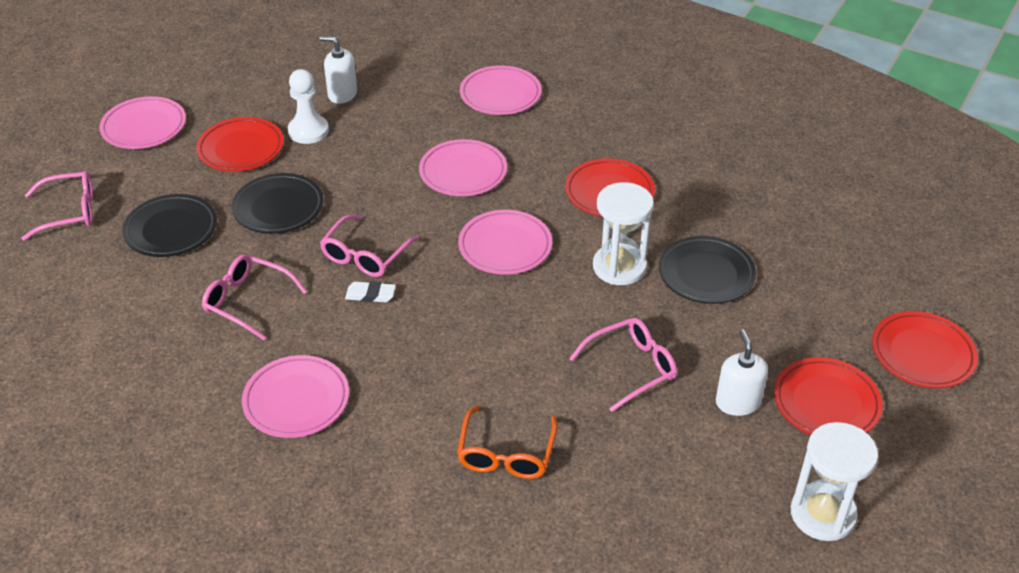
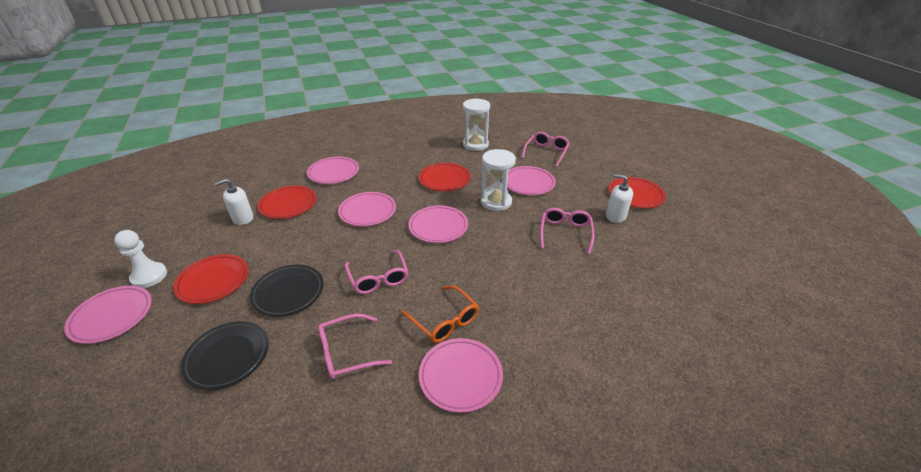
camera: 50 degrees left, 5 degrees down
pink glasses [21,171,93,241] -> pink glasses moved to [522,132,570,167]
white pawn [288,69,329,144] -> white pawn moved to [114,230,167,288]
white eraser [345,281,396,302] -> none
orange glasses [457,405,558,479] -> orange glasses moved to [401,285,479,343]
black plate [659,236,756,304] -> pink plate [507,166,556,195]
white hourglass [791,422,878,541] -> white hourglass moved to [463,98,490,151]
red plate [872,311,978,388] -> red plate moved to [258,186,316,219]

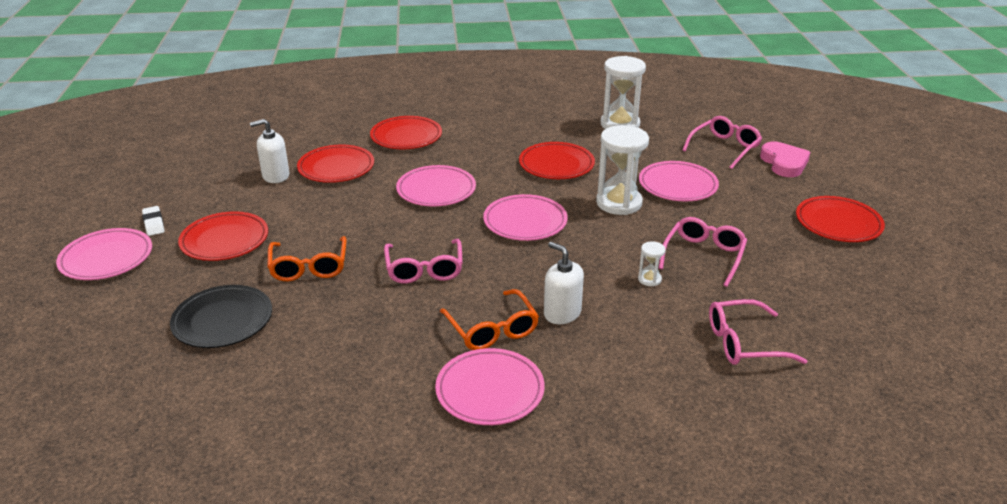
camera: 15 degrees right, 5 degrees down
white pawn [114,230,167,288] -> white eraser [142,206,164,236]
black plate [250,265,324,317] -> orange glasses [268,236,347,281]
pink plate [307,157,359,184] -> red plate [370,116,442,149]
pink glasses [318,314,392,379] -> pink glasses moved to [709,299,807,365]
white soap dispenser [606,174,633,223] -> white soap dispenser moved to [544,242,584,324]
none -> white hourglass [638,241,666,286]
none -> pink heart [760,142,810,177]

